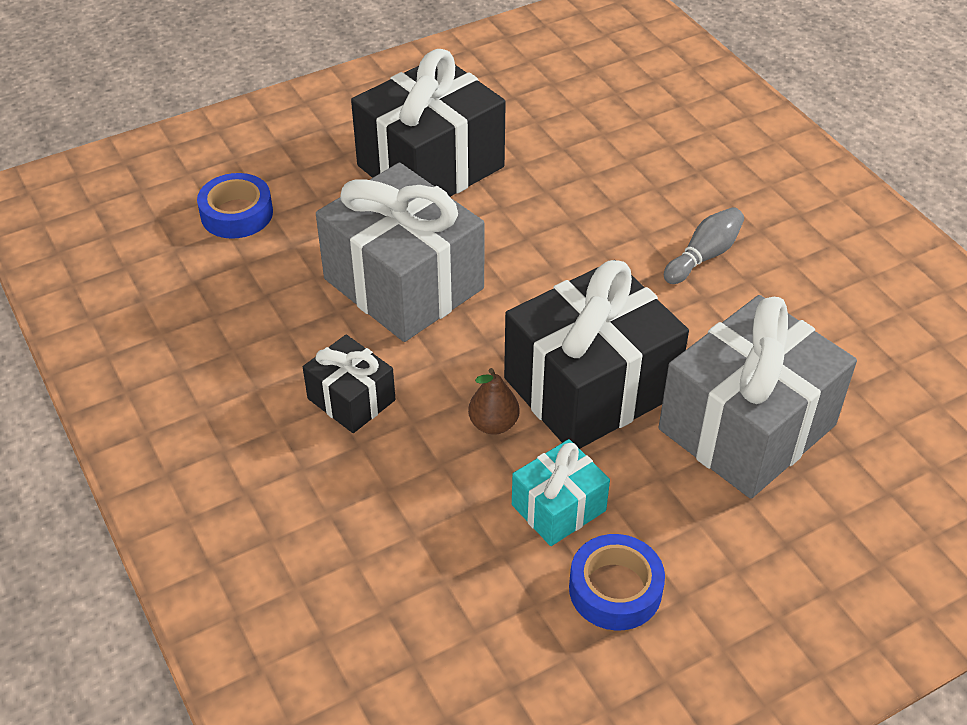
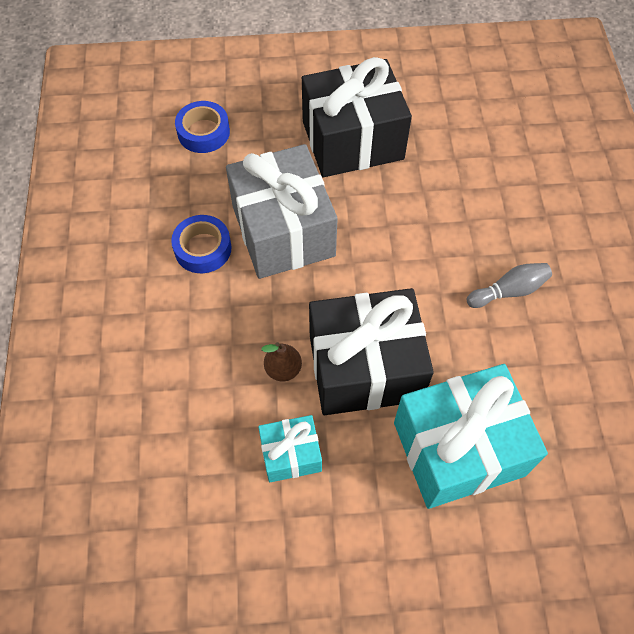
camera: 25 degrees right, 15 degrees up
black gift [303,335,396,433] -> none
blue tape [569,534,665,630] -> blue tape moved to [171,215,232,273]
grey gift [659,295,857,499] -> turquoise gift [394,364,548,509]

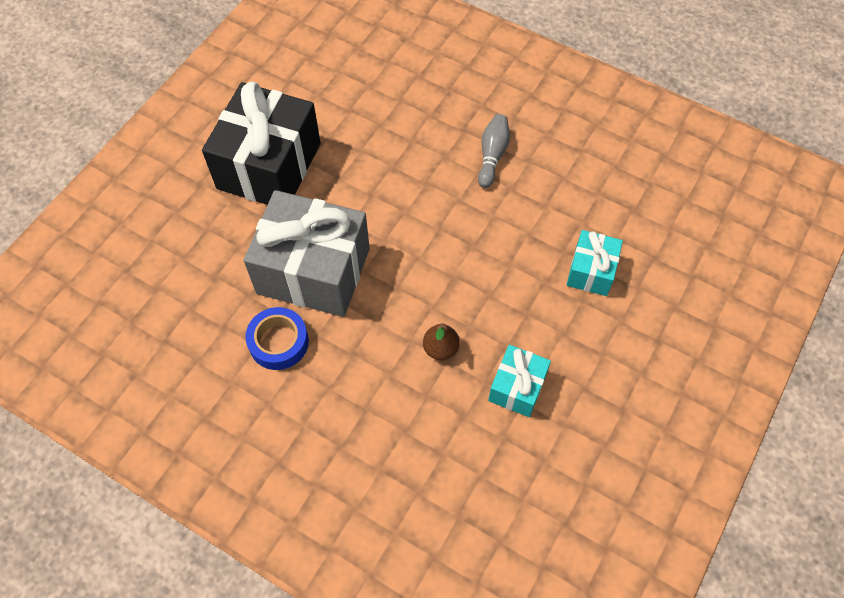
camera: 55 degrees left, 0 degrees up
blue tape [175,101,230,153] -> none
black gift [309,288,434,415] -> none
turquoise gift [394,364,548,509] -> turquoise gift [566,230,623,296], size x0.50

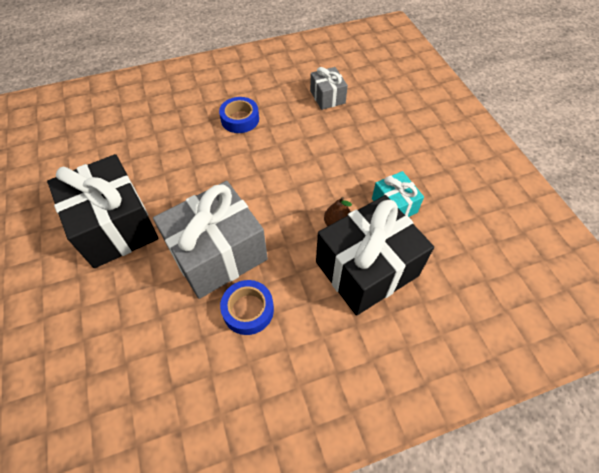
camera: 50 degrees left, 5 degrees down
grey bowling pin [478,114,510,188] -> blue tape [219,97,259,133]
turquoise gift [566,230,623,296] -> none
none -> grey gift [310,67,348,110]
none -> black gift [316,195,434,316]

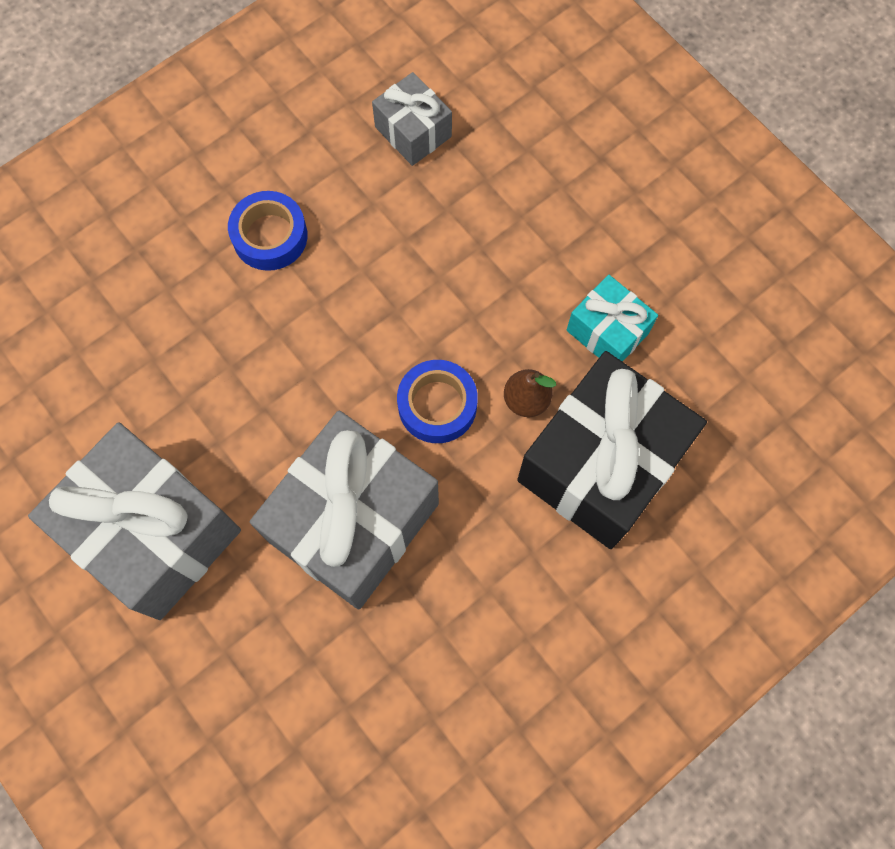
camera: 20 degrees left, 15 degrees up
black gift [47,154,159,268] -> grey gift [28,423,241,620]
blue tape [220,280,274,335] -> blue tape moved to [397,360,478,443]

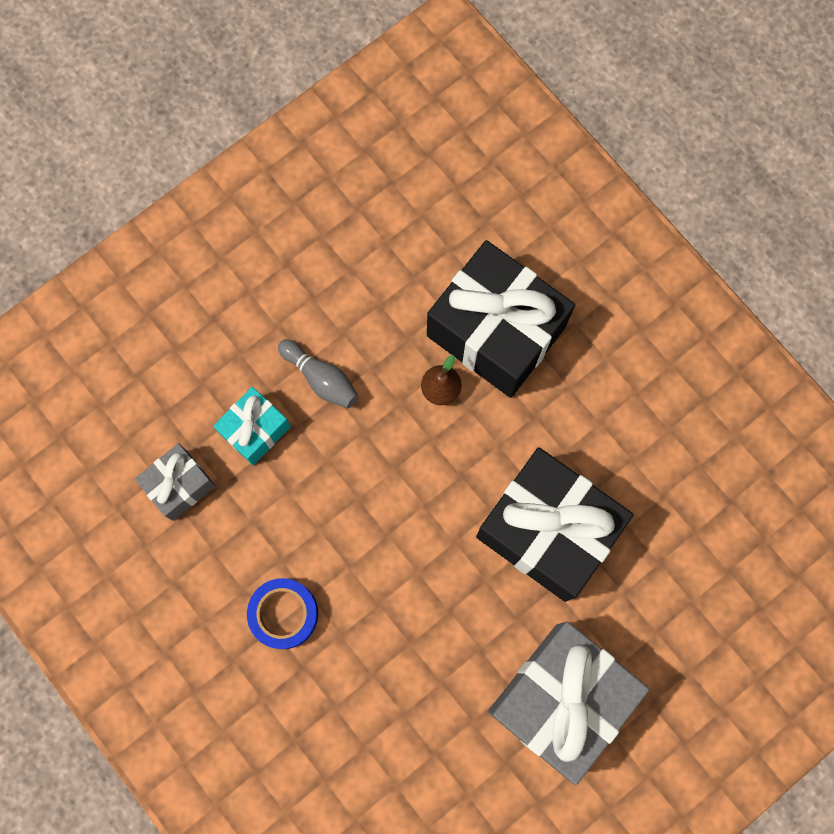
camera: 90 degrees left, 5 degrees up
grey gift [250,411,439,610] -> black gift [476,447,633,602]
blue tape [397,360,478,443] -> none
turquoise gift [567,275,658,362] -> turquoise gift moved to [213,387,291,465]
none -> grey bowling pin [278,339,358,408]

